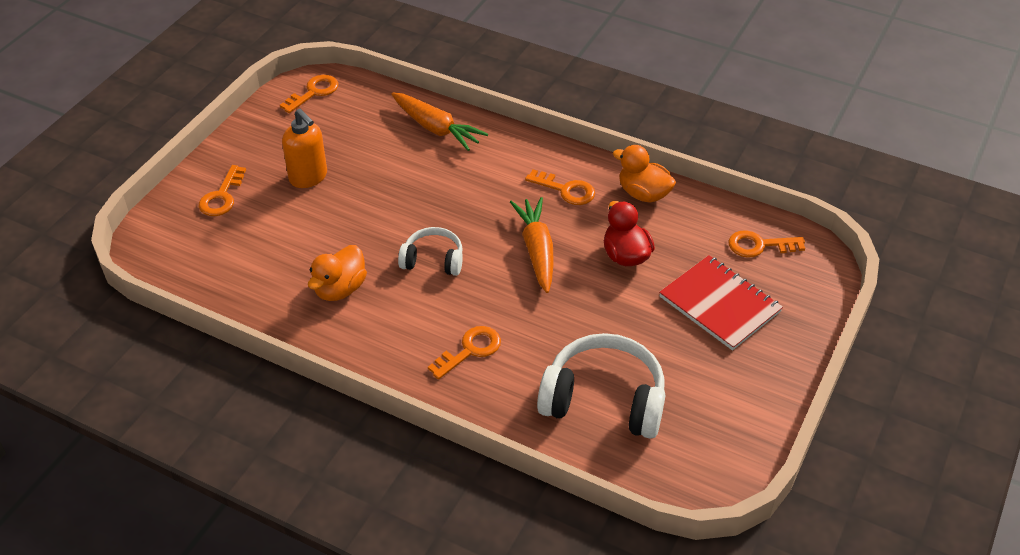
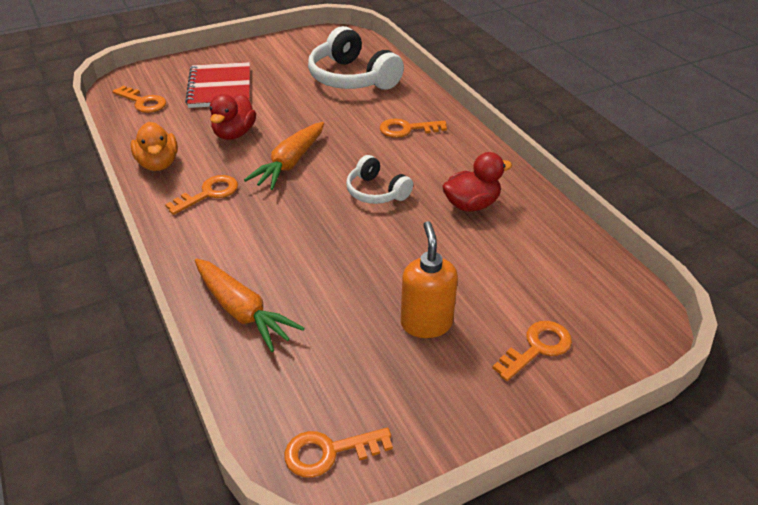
camera: 145 degrees left, 5 degrees down
orange duck [308,245,367,301] -> red duck [442,152,512,211]
orange carrot [391,92,488,151] -> orange carrot turned 150 degrees clockwise [195,259,305,352]
orange key [525,170,595,205] -> orange key turned 75 degrees clockwise [165,175,238,215]

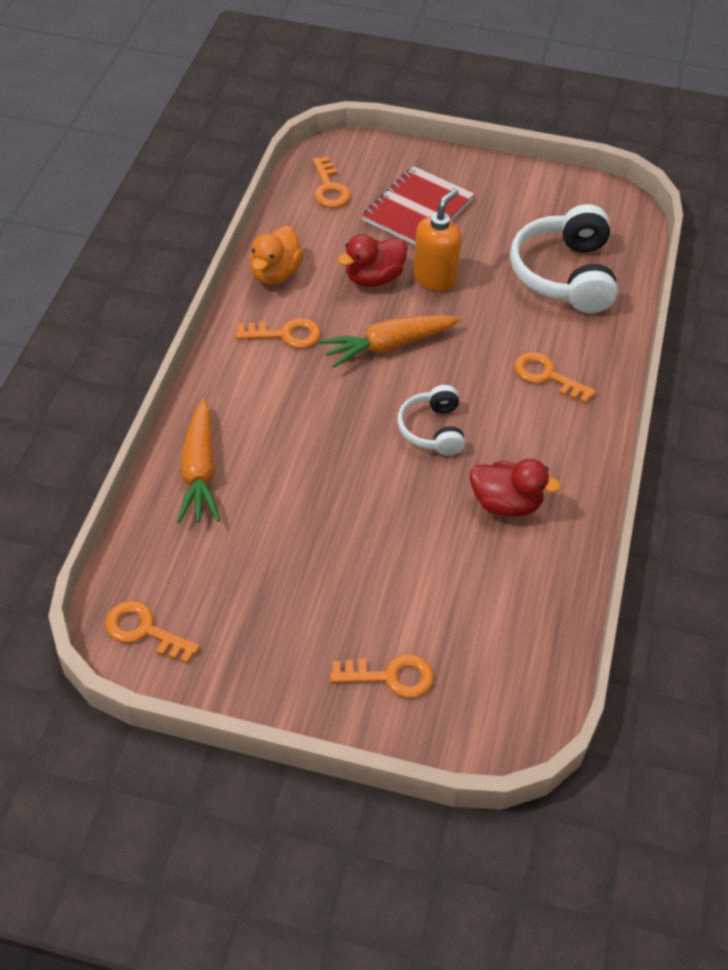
camera: 40 degrees right, 10 degrees up
orange soap dispenser [401,221,458,338] -> orange soap dispenser moved to [413,188,462,291]

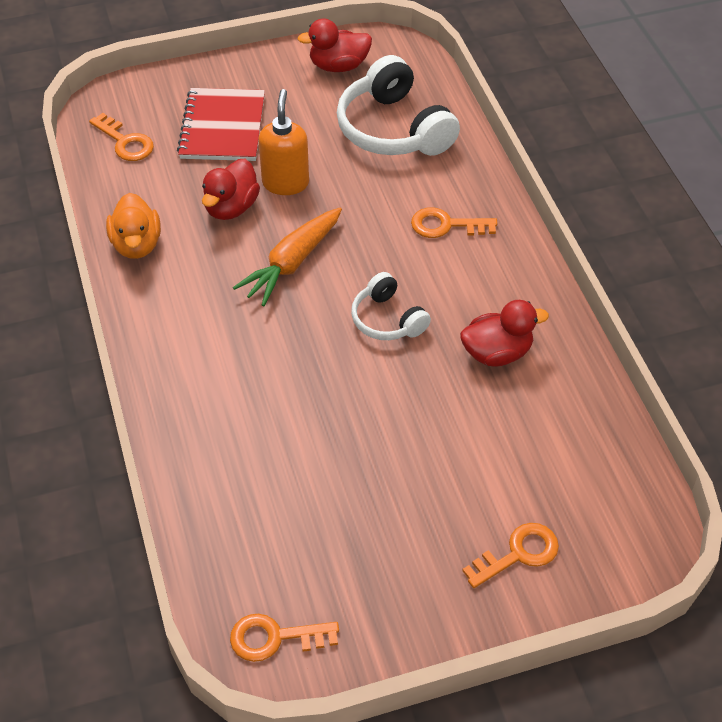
camera: 30 degrees left, 0 degrees up
orange carrot [177,398,220,523] -> none
orange key [235,318,321,348] -> none
none -> red duck [298,18,372,72]

